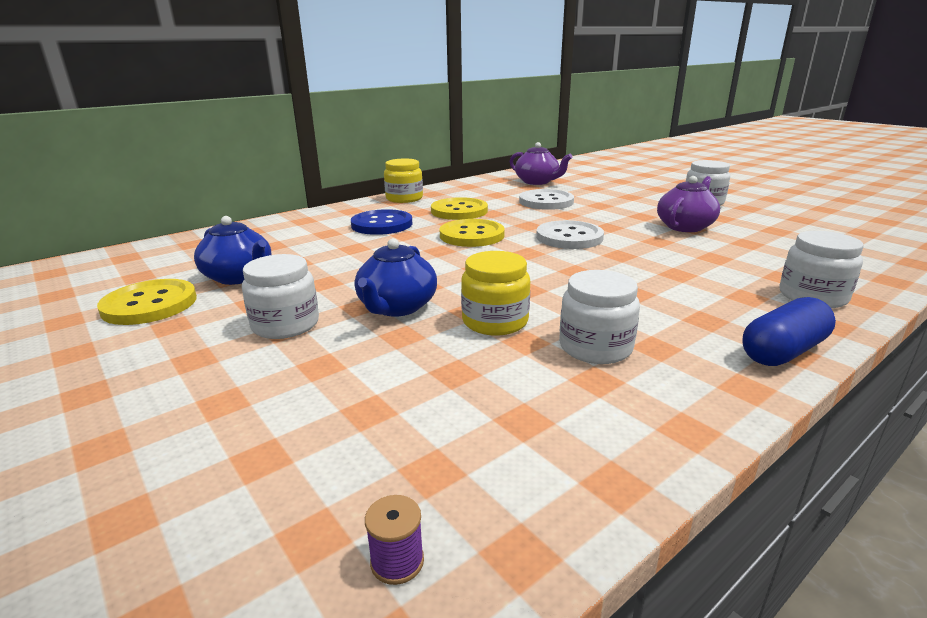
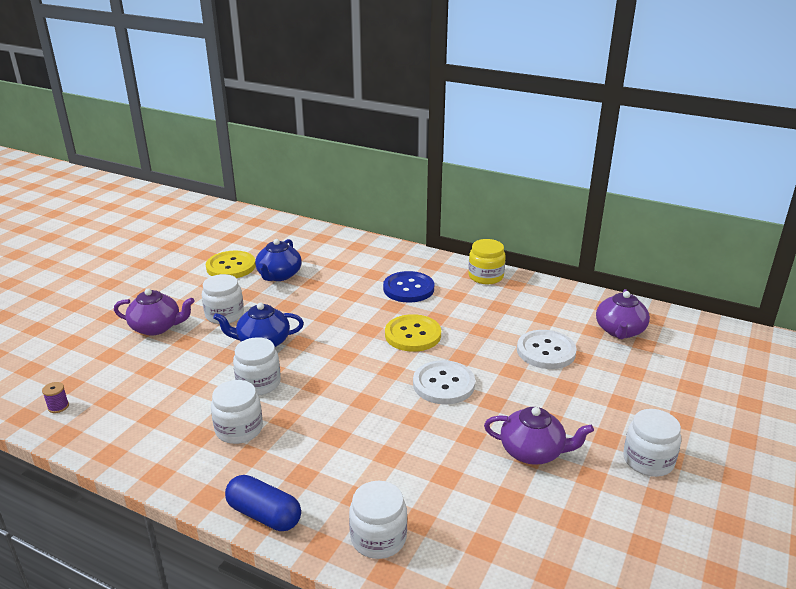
camera: 65 degrees right, 5 degrees up
yellow button [431,197,488,220] -> none
yellow jar [461,251,530,335] -> white jar [233,337,281,395]
none -> purple teapot [114,288,195,336]

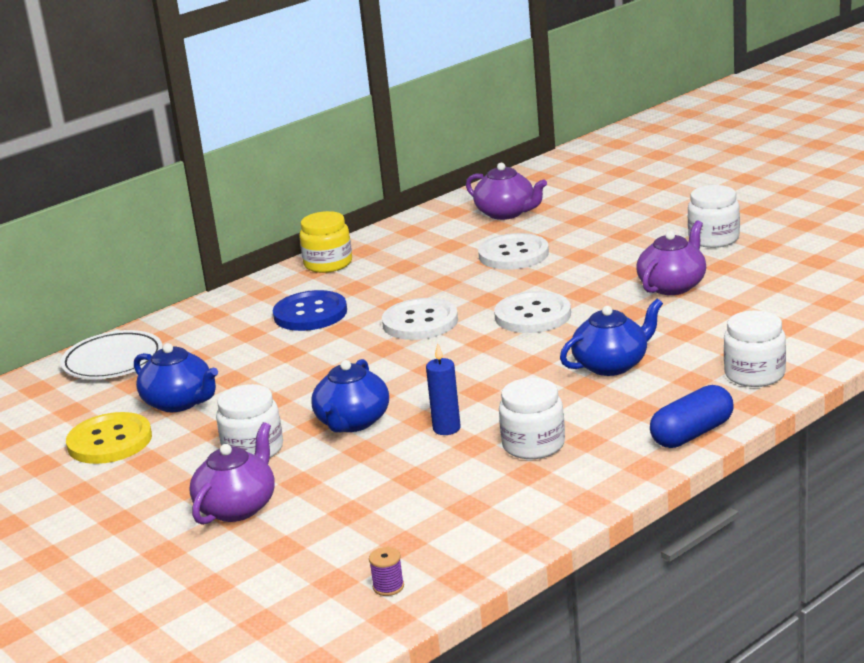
camera: 65 degrees left, 5 degrees down
white jar [233,337,281,395] -> blue candle [426,343,461,435]
yellow button [385,314,441,352] -> white button [382,298,458,340]
none -> white plate [60,330,163,379]
none -> blue teapot [560,299,663,376]

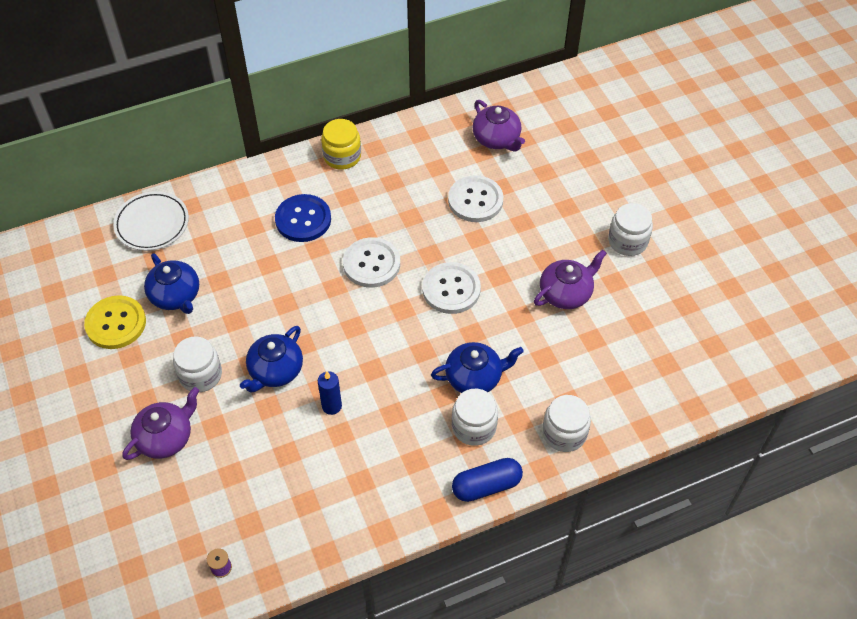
camera: 15 degrees right, 30 degrees up
white jar [499,378,565,459] -> white jar moved to [452,389,498,446]

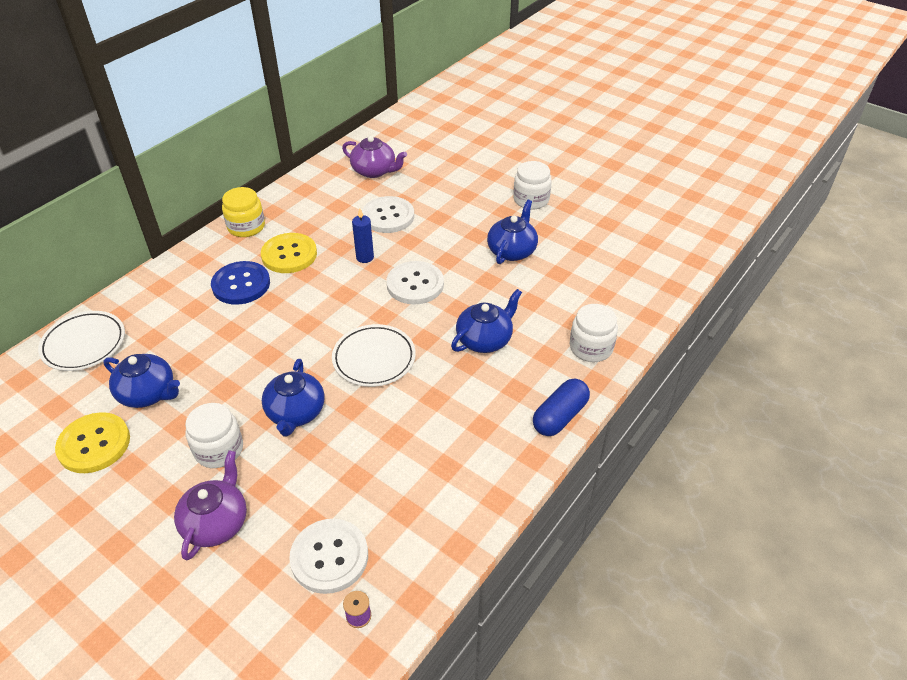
camera: 30 degrees left, 10 degrees down
blue candle [318,371,342,415] -> blue candle moved to [352,209,374,263]
white button [343,237,400,288] -> white button moved to [289,519,368,594]
white jar [452,389,498,446] -> none
purple teapot [534,250,607,309] -> blue teapot [487,200,538,264]
none -> yellow button [261,233,317,273]
none -> white plate [332,324,416,387]

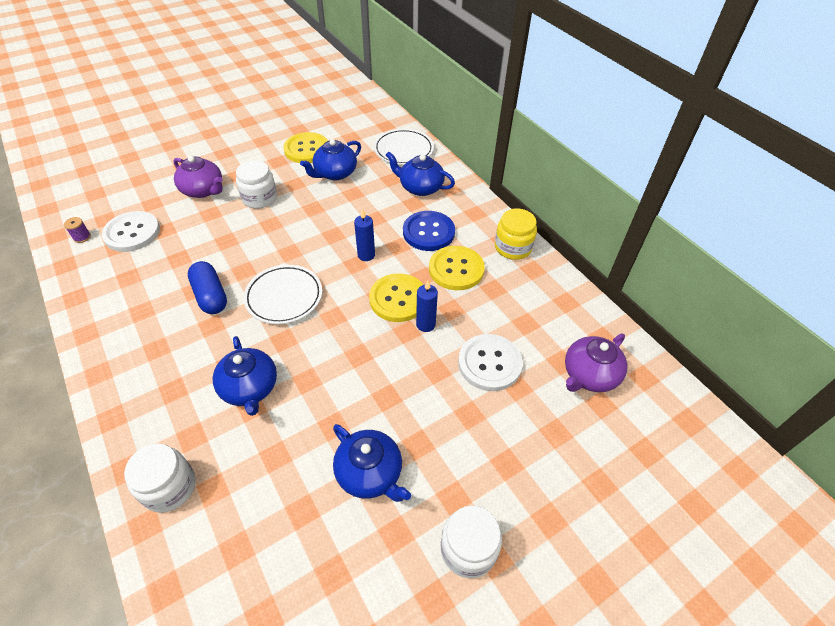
camera: 110 degrees right, 5 degrees up
blue teapot [262,359,324,436] -> blue teapot moved to [386,151,455,196]
white button [386,261,444,305] -> none
blue capsule [533,378,590,436] -> blue capsule moved to [187,261,227,314]
none -> blue candle [354,209,375,261]
none -> yellow button [369,273,424,322]

